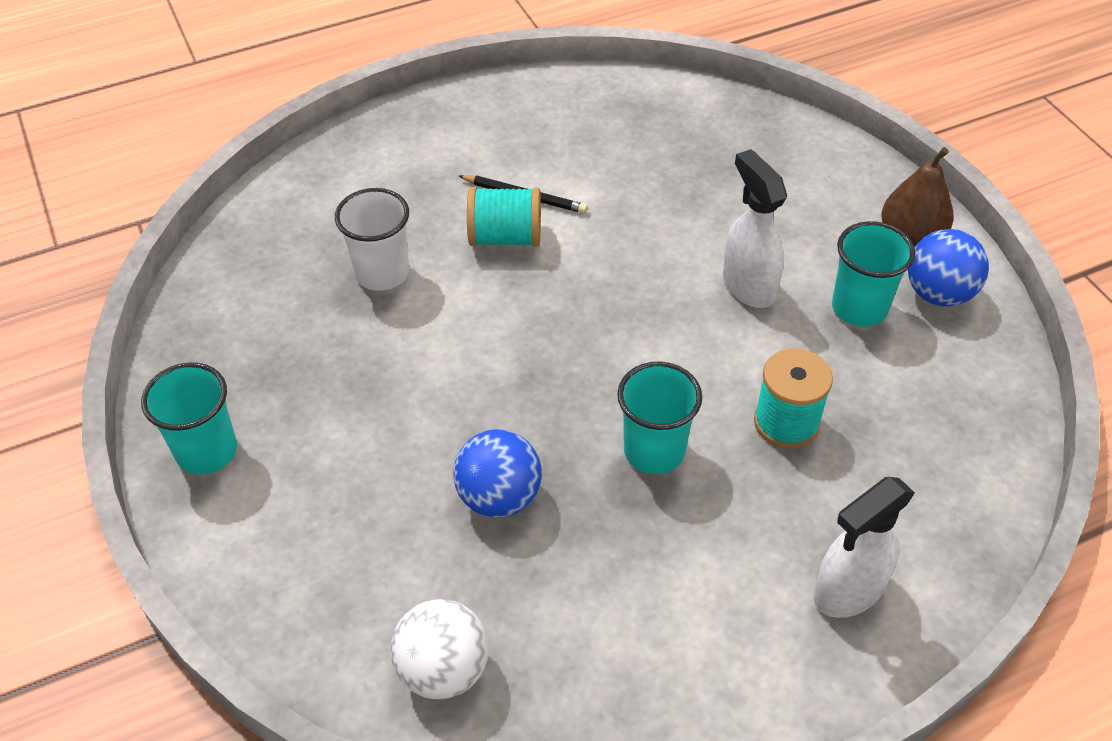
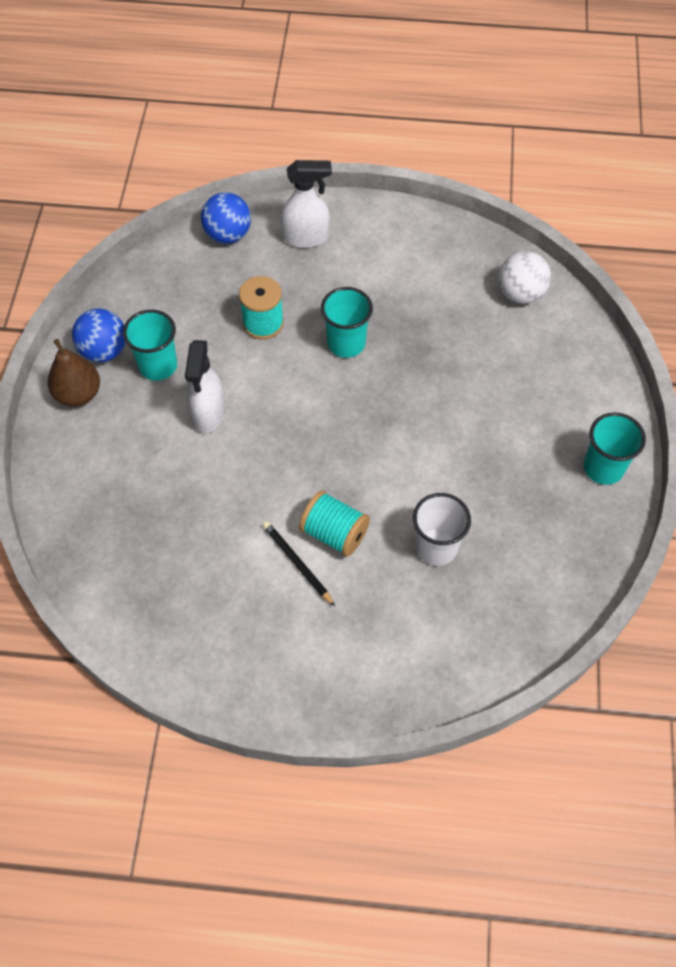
camera: 150 degrees left, 10 degrees up
blue ball [453,429,542,518] -> blue ball moved to [201,192,251,244]

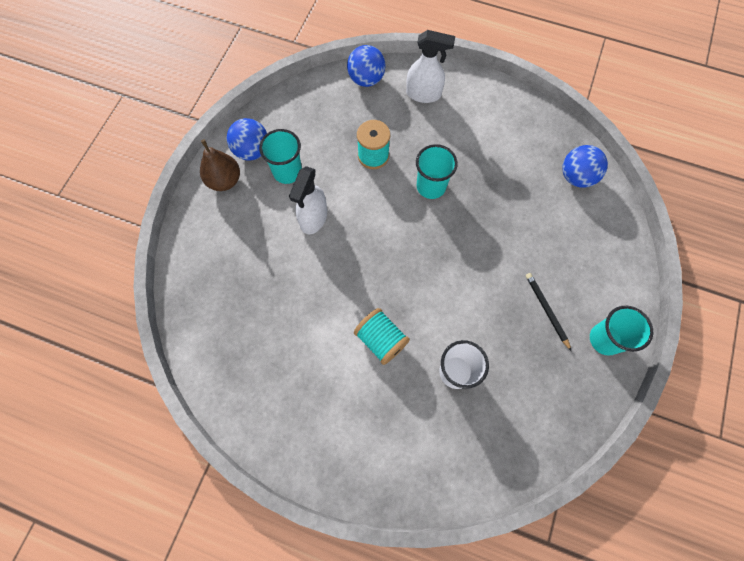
camera: 15 degrees right, 10 degrees up
black pencil [262,521,335,606] -> black pencil moved to [526,273,572,352]
white ball [499,251,551,304] -> blue ball [563,145,608,188]

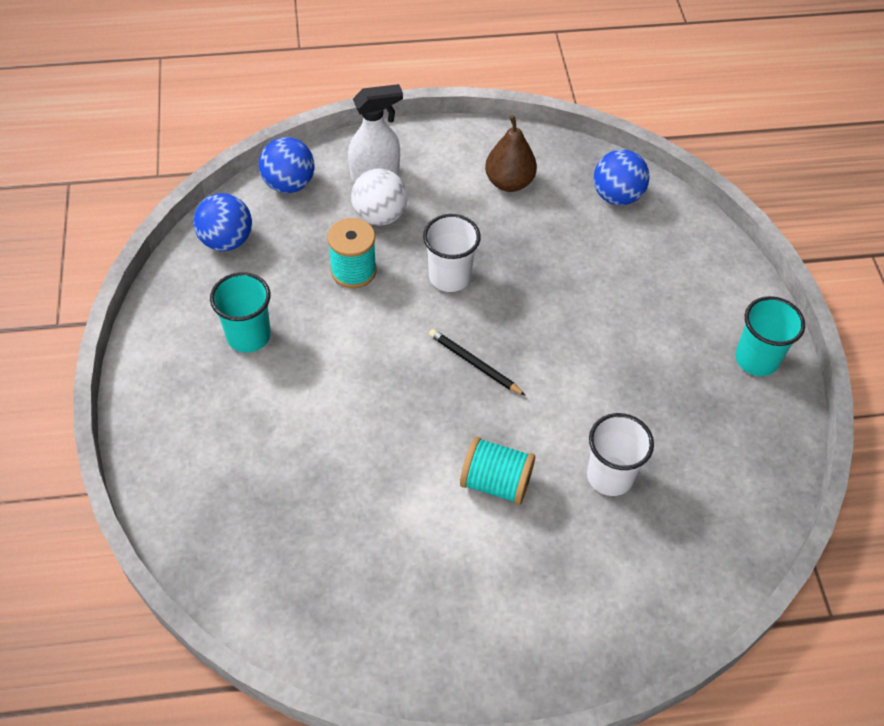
camera: 30 degrees left, 15 degrees down
brown pear [200,139,240,191] -> brown pear moved to [485,115,537,192]
blue ball [227,118,267,161] -> blue ball moved to [193,193,252,251]
white spray bottle [289,166,327,235] -> none
turquoise cup [416,144,458,199] -> white cup [423,214,481,292]
black pencil [526,273,572,352] -> black pencil moved to [429,329,526,396]
none -> white ball [351,168,408,226]

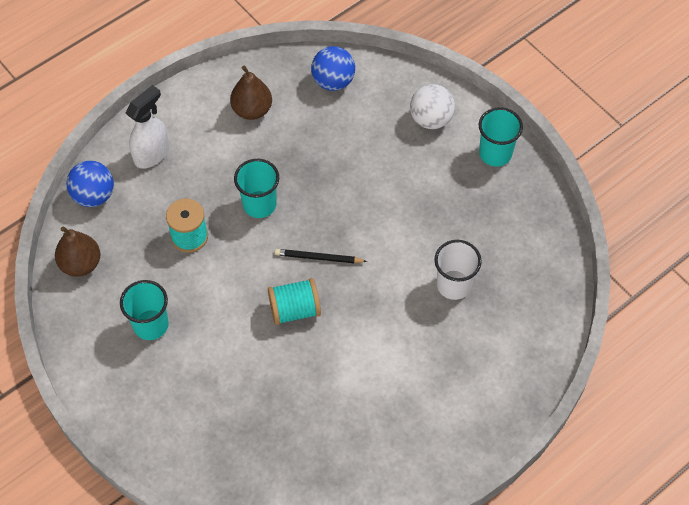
camera: 30 degrees left, 5 degrees up
blue ball [193,193,252,251] -> brown pear [55,226,101,277]
white ball [351,168,408,226] -> white ball moved to [410,84,455,129]
white cup [423,214,481,292] -> turquoise cup [234,159,279,218]
turquoise spool [460,437,535,505] -> turquoise spool moved to [268,278,321,325]

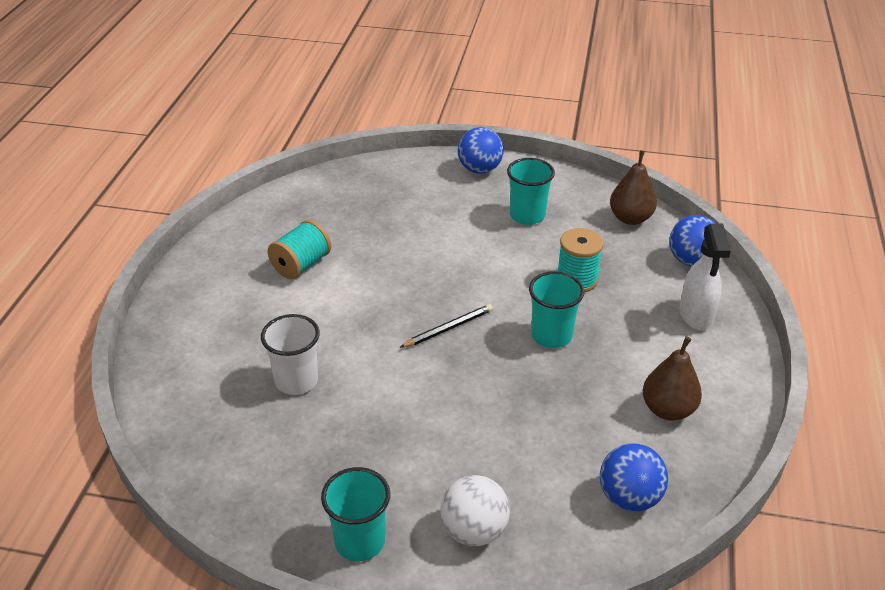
camera: 140 degrees right, 20 degrees down
turquoise spool [268,278,321,325] -> turquoise spool moved to [268,220,331,279]
none -> blue ball [458,127,504,174]

